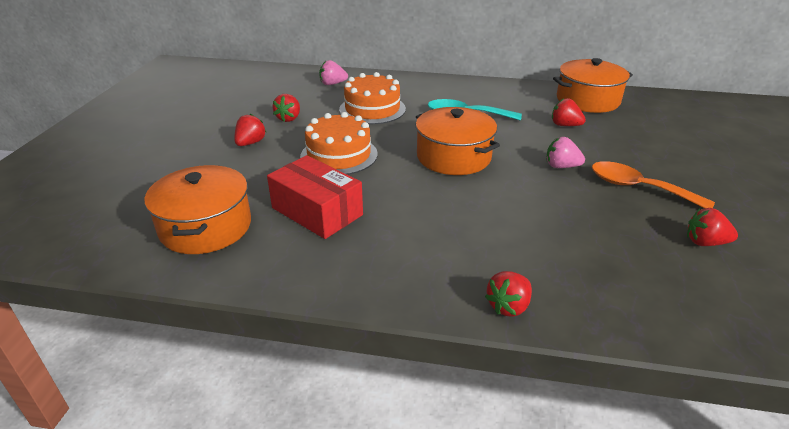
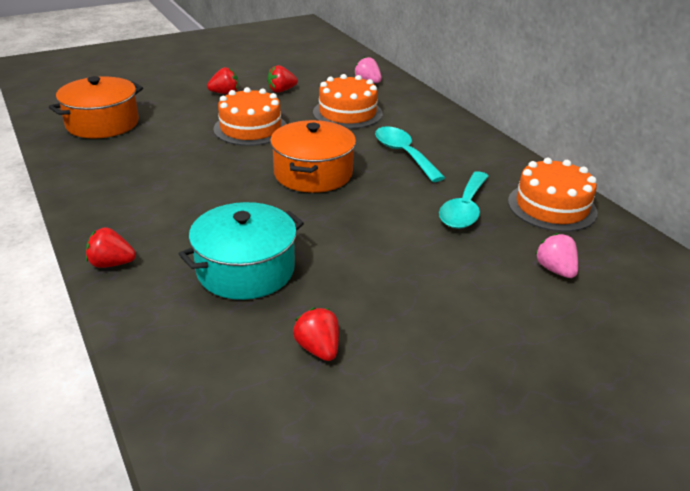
camera: 50 degrees right, 0 degrees up
red box [267,155,363,239] -> none
pink strawberry [546,137,585,168] -> pink strawberry moved to [535,233,578,278]
red strawberry [552,98,586,126] -> turquoise spoon [439,171,489,229]
orange pot [553,58,633,113] -> orange cake [508,158,598,232]
orange spoon [592,161,715,209] -> none
none -> turquoise pot [179,202,304,300]

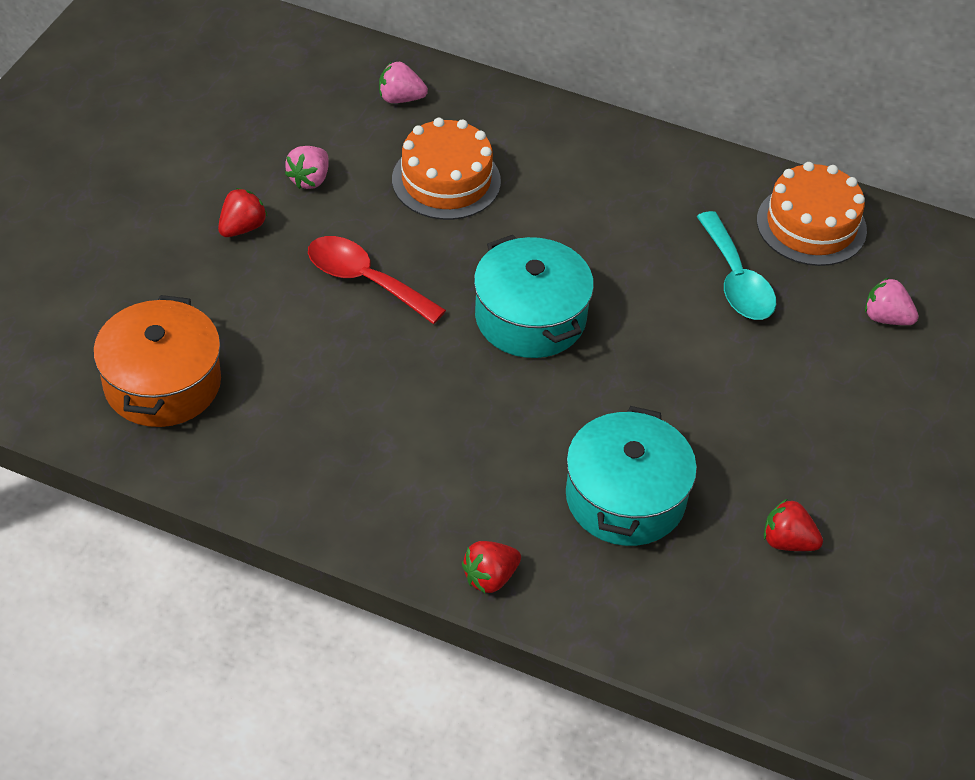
camera: 40 degrees left, 15 degrees up
orange cake [214,87,286,146] -> red spoon [308,236,446,324]
red strawberry [267,65,298,93] -> pink strawberry [285,146,329,189]
orange pot [270,120,356,193] -> turquoise pot [474,235,594,358]
turquoise spoon [375,126,445,182] -> none

